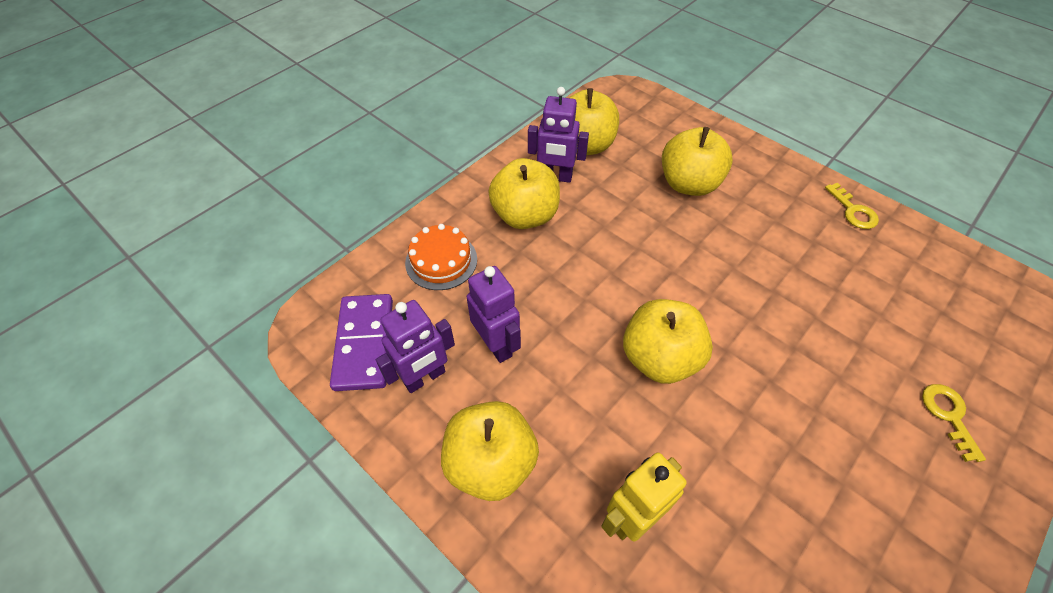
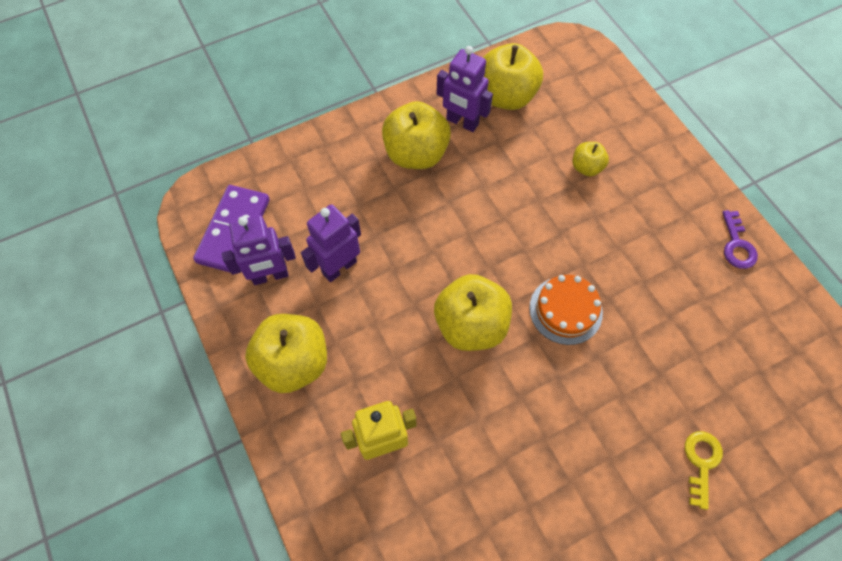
camera: 20 degrees right, 10 degrees up
orange cake [405,224,477,290] -> orange cake moved to [529,275,603,345]
purple robot [467,266,521,363] -> purple robot turned 120 degrees counterclockwise [301,204,361,282]
yellow apple [662,127,733,196] -> yellow apple [573,142,609,176], size x0.52
yellow key [825,183,879,229] -> purple key [722,210,758,269]

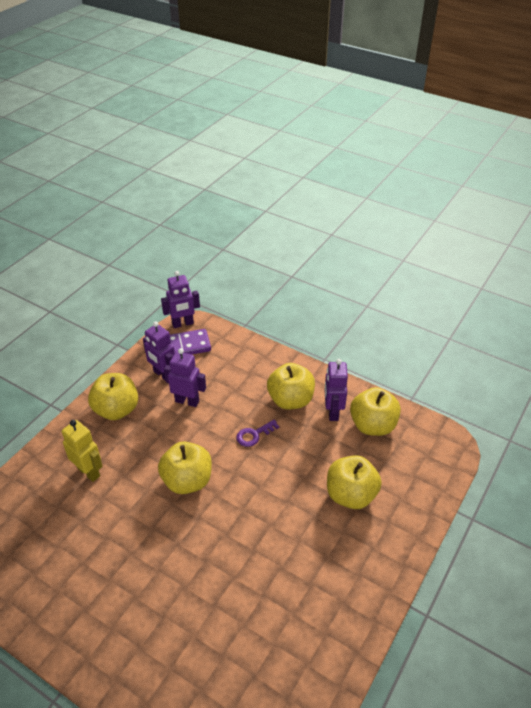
camera: 60 degrees right, 20 degrees down
orange cake [529,275,603,345] -> none
yellow apple [573,142,609,176] -> yellow apple [327,455,382,509], size x1.92
yellow key [685,431,723,510] -> none
purple key [722,210,758,269] -> purple key moved to [236,420,279,447]
none -> purple robot [161,271,200,328]

